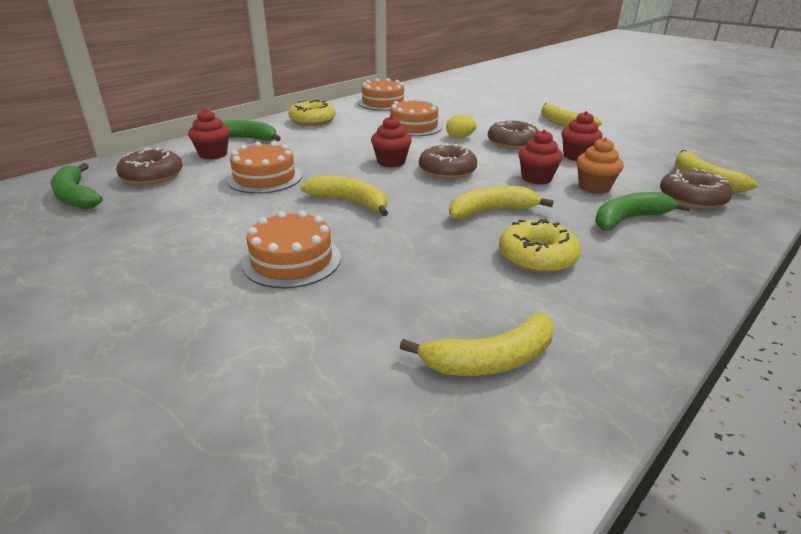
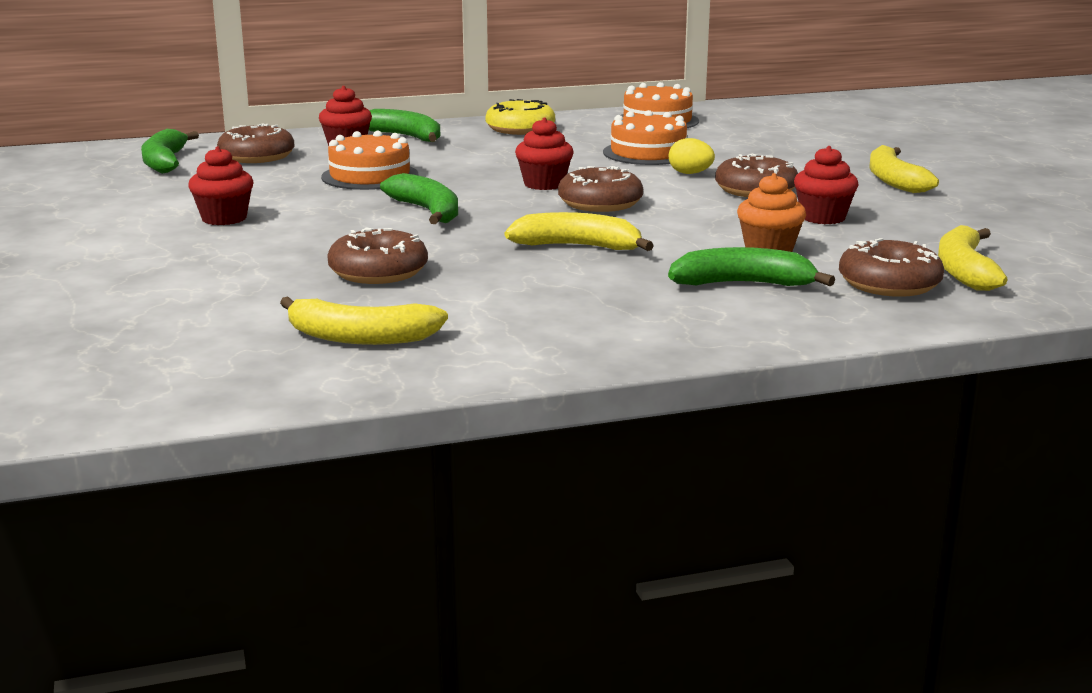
camera: 30 degrees right, 10 degrees down
orange cake [242,211,341,288] -> none
yellow banana [301,175,388,216] -> green banana [380,173,458,224]
yellow donut [499,219,581,273] -> none
red cupcake [518,130,563,184] -> red cupcake moved to [188,147,254,225]
none -> brown donut [327,227,428,284]

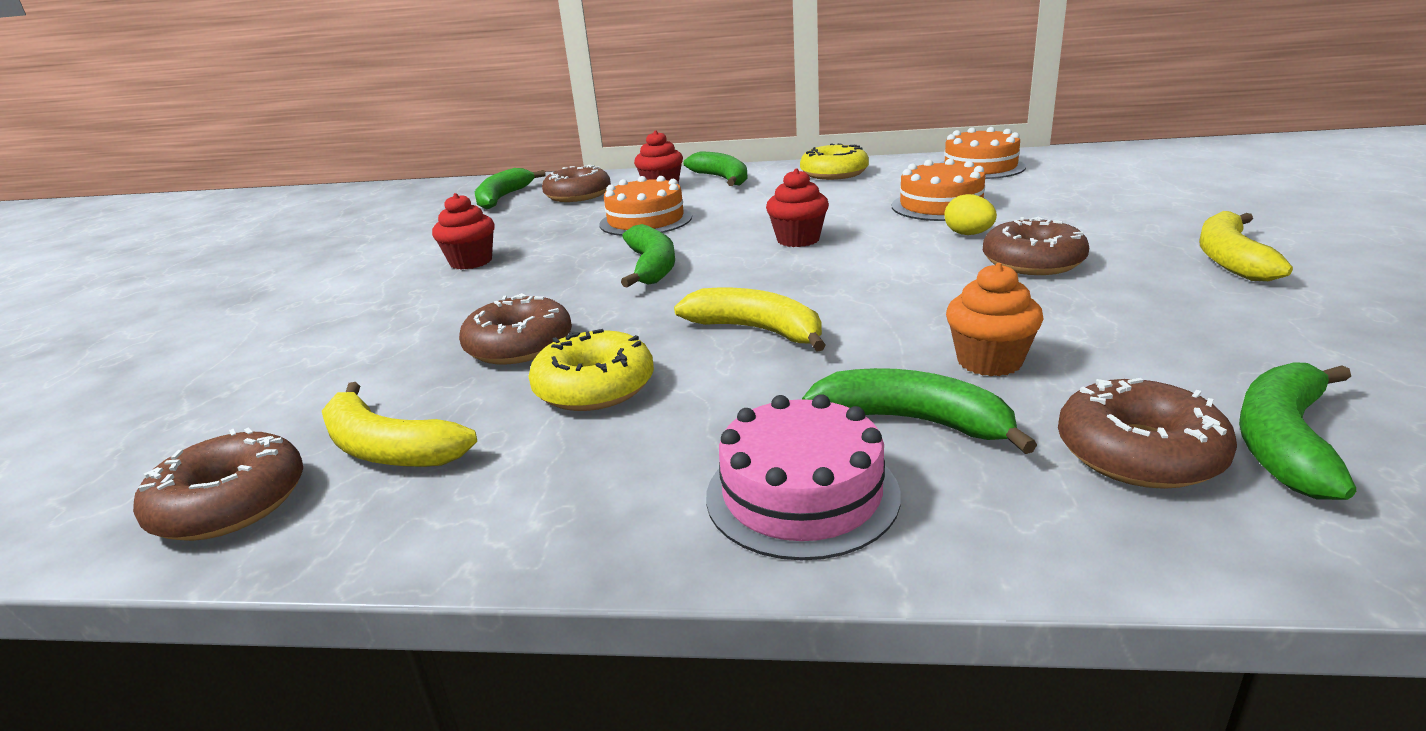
camera: 25 degrees right, 5 degrees up
brown donut [558,166,643,212] -> brown donut moved to [133,428,303,541]
red cupcake [794,146,859,224] -> none
yellow banana [938,225,1008,291] -> green banana [1239,362,1356,500]
none -> yellow donut [528,329,654,411]
none -> pink cake [706,394,901,560]

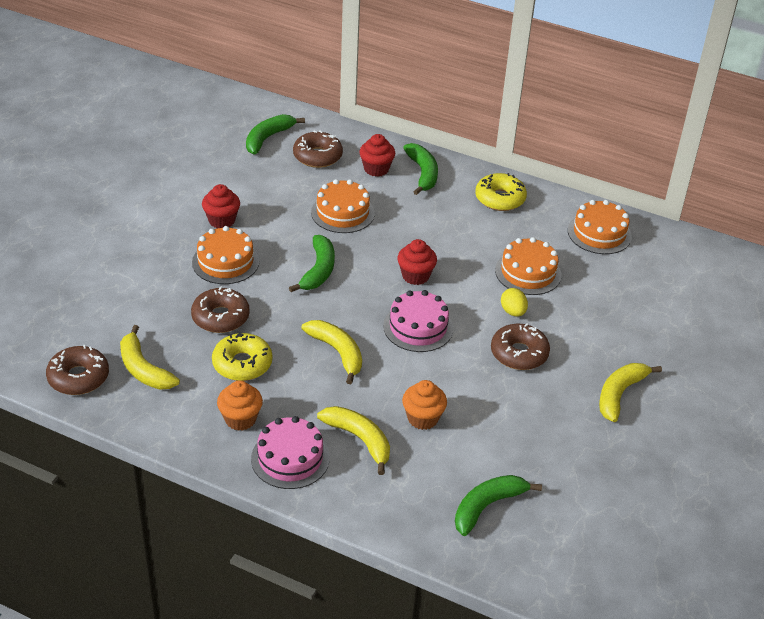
camera: 15 degrees right, 15 degrees up
green banana [802,368,1037,454] -> yellow banana [317,406,390,475]
brown donut [1058,378,1237,489] -> none
none -> orange cake [192,226,259,284]
none -> orange cupcake [217,380,263,431]
none -> pink cake [383,290,453,352]

